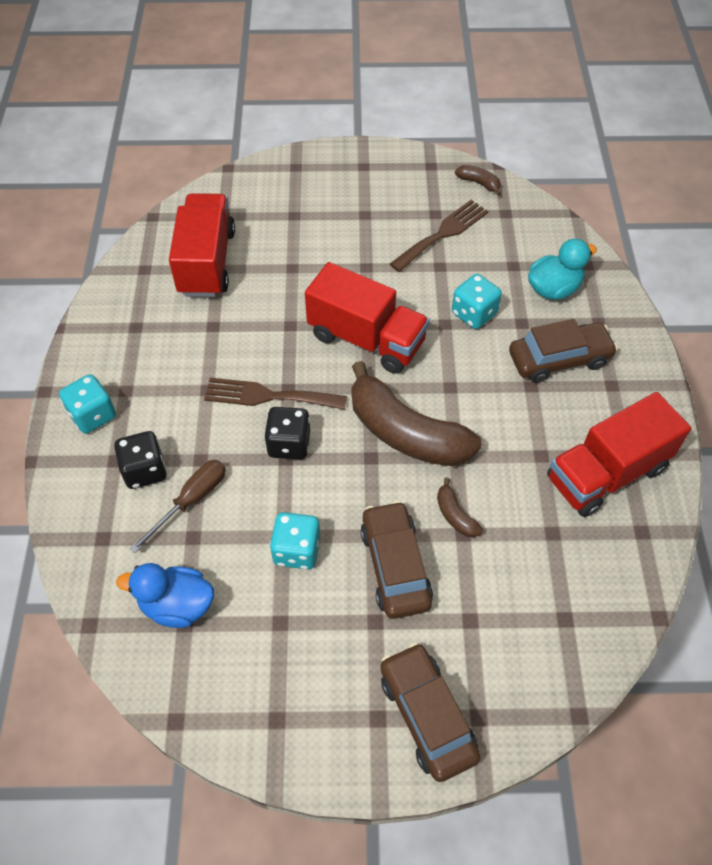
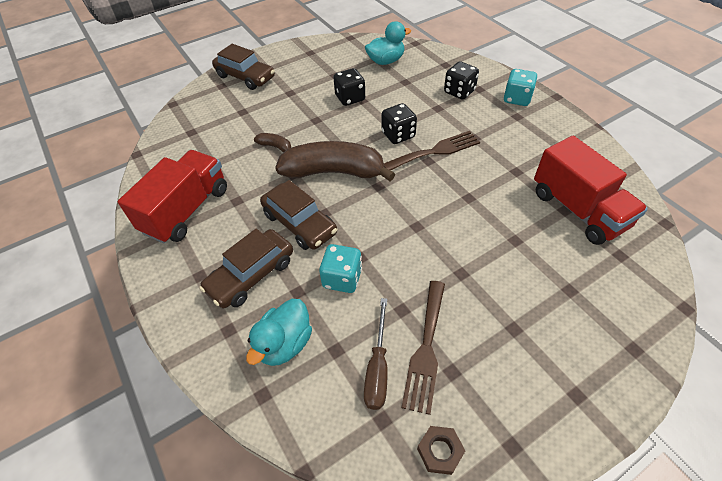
camera: 150 degrees right, 5 degrees down
blue duck [116,563,214,628] -> turquoise duck [365,21,411,65]
brown screwdriver [130,460,226,553] -> brown screwdriver moved to [364,298,388,410]
turquoise dice [270,512,320,569] -> black dice [333,68,365,106]
red truck [305,262,429,374] -> none
brown car [360,501,433,619] -> brown car moved to [260,180,337,250]
brown banana [455,165,501,196] -> brown nut [417,426,465,475]

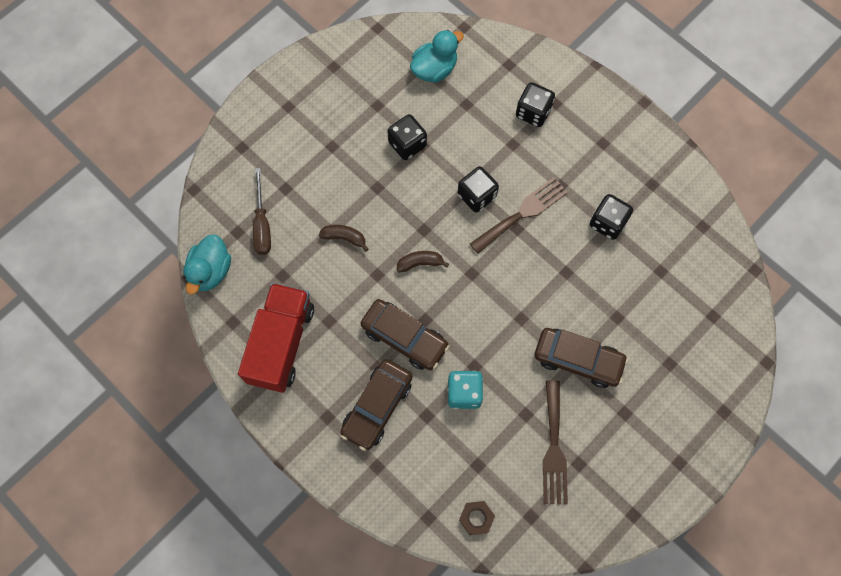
camera: 15 degrees left, 20 degrees up
brown car [212,44,275,90] -> brown car moved to [534,328,628,388]
turquoise duck [246,299,312,366] -> turquoise duck moved to [183,234,231,294]
brown banana [275,141,395,181] -> brown banana [397,251,449,272], size x0.42
brown screwdriver [364,298,388,410] -> brown screwdriver moved to [253,168,271,255]
brown nut [417,426,465,475] -> brown nut moved to [459,501,495,535]
turquoise dice [504,69,538,106] -> none
red truck [534,136,648,245] -> none
none -> black dice [590,194,633,240]

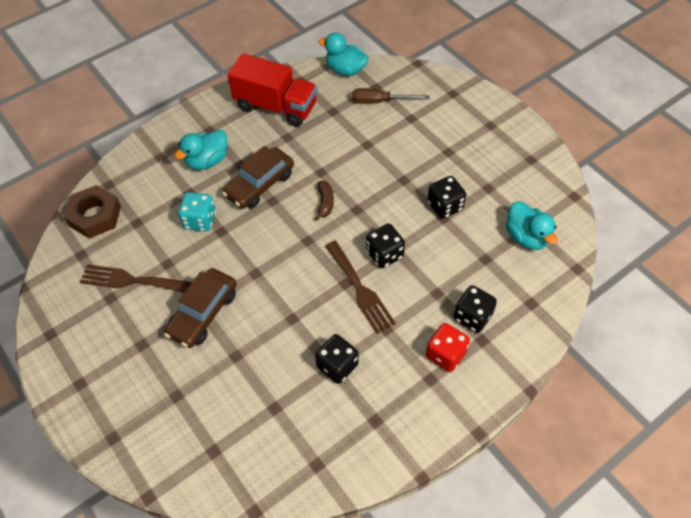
camera: 100 degrees right, 15 degrees down
brown banana [319,225,369,252] -> none
brown car [340,359,412,451] -> turquoise duck [174,129,227,170]
brown nut [459,501,495,535] -> brown nut [64,185,121,238], size x1.79
none -> red dice [426,323,470,372]

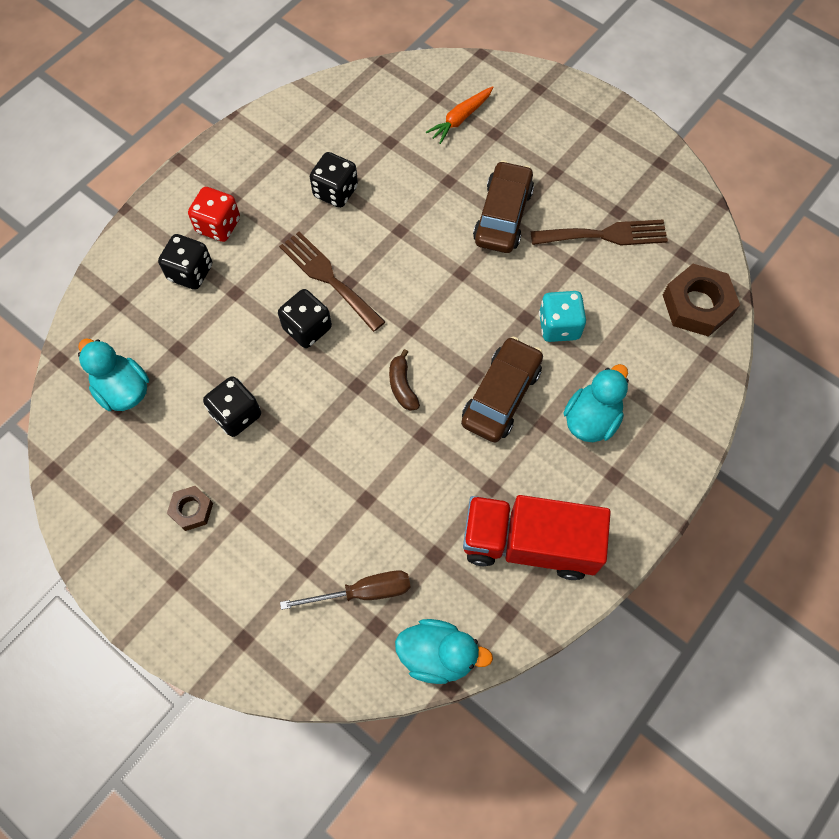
camera: 165 degrees right, 10 degrees up
none -> brown nut [167,486,213,531]
none -> orange carrot [426,86,494,144]

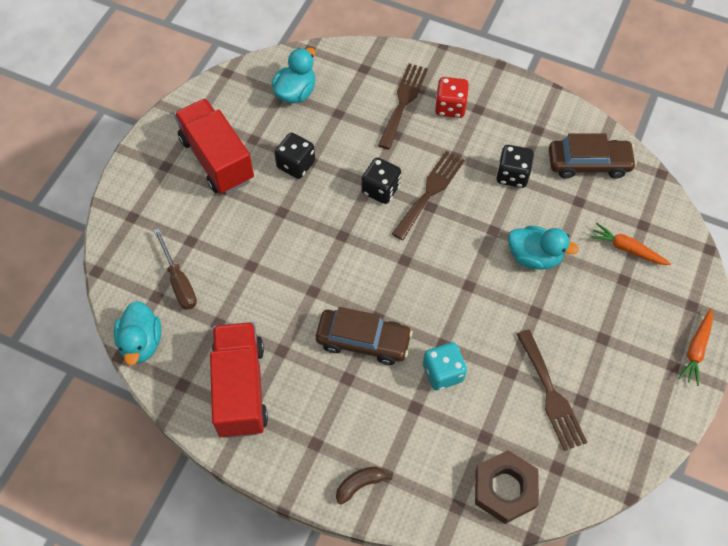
camera: 75 degrees right, 5 degrees down
black dice [158,234,212,290] -> brown fork [378,63,428,149]
brown nut [167,486,213,531] -> red truck [174,98,254,194]
brown banana [389,349,420,411] -> brown banana moved to [336,467,393,504]
brown car [473,160,534,253] -> brown car moved to [549,133,637,179]
turquoise duck [563,364,629,442] -> turquoise duck moved to [508,226,579,269]
none -> orange carrot [679,308,713,386]

